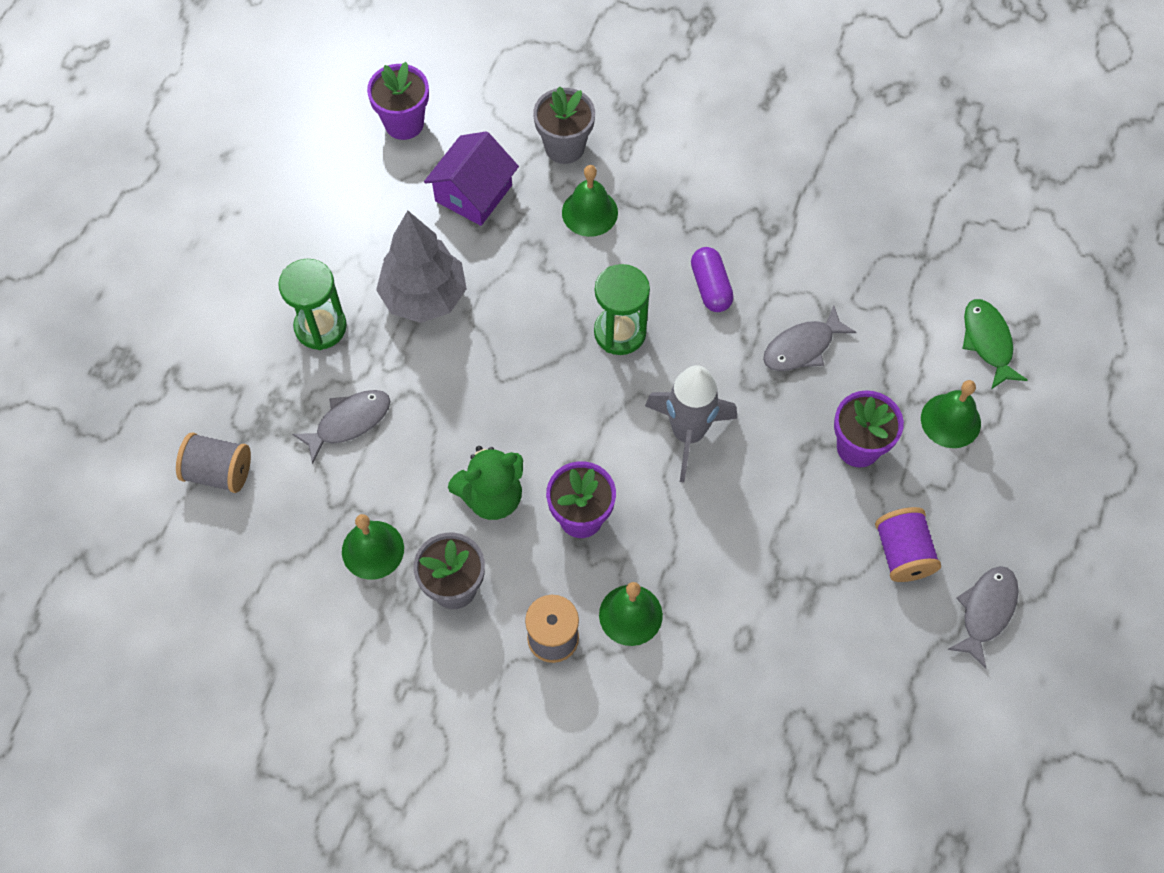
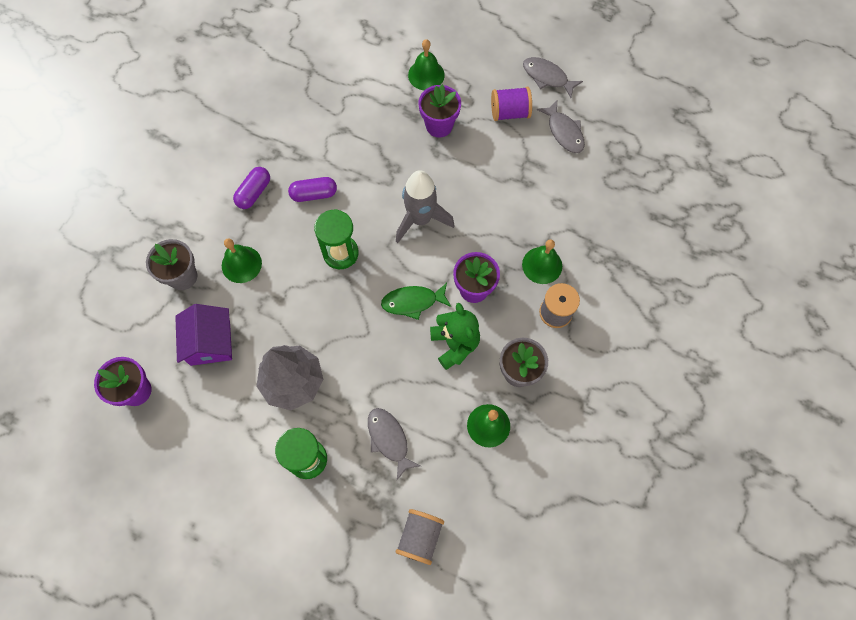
camera: 85 degrees left, 5 degrees up
purple house [424,131,519,226] -> purple house turned 45 degrees clockwise [175,304,232,366]
grey fish [763,306,856,371] -> grey fish moved to [537,101,585,153]
green fish [962,299,1027,389] -> green fish moved to [381,283,452,320]
none -> purple capsule [233,167,270,209]

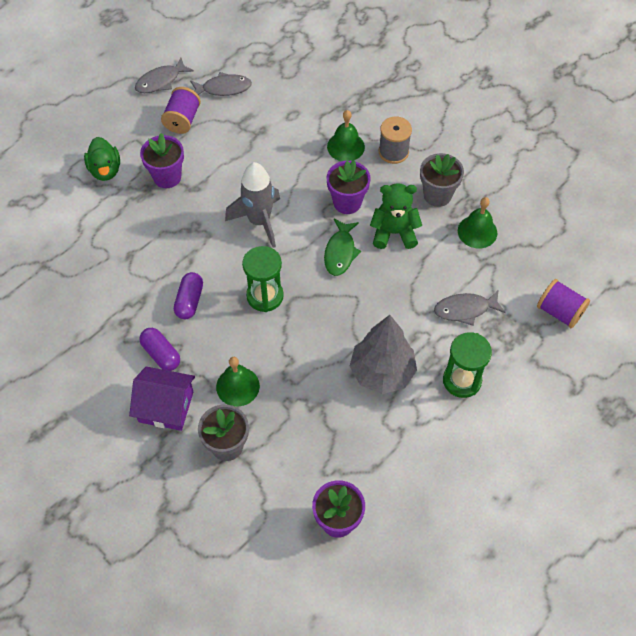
camera: 70 degrees left, 10 degrees down
purple house [175,304,232,366] -> purple house moved to [129,367,195,431]
grey spool [395,509,444,565] -> purple spool [537,279,590,329]
green bell [408,39,445,90] -> green duck [84,137,120,181]

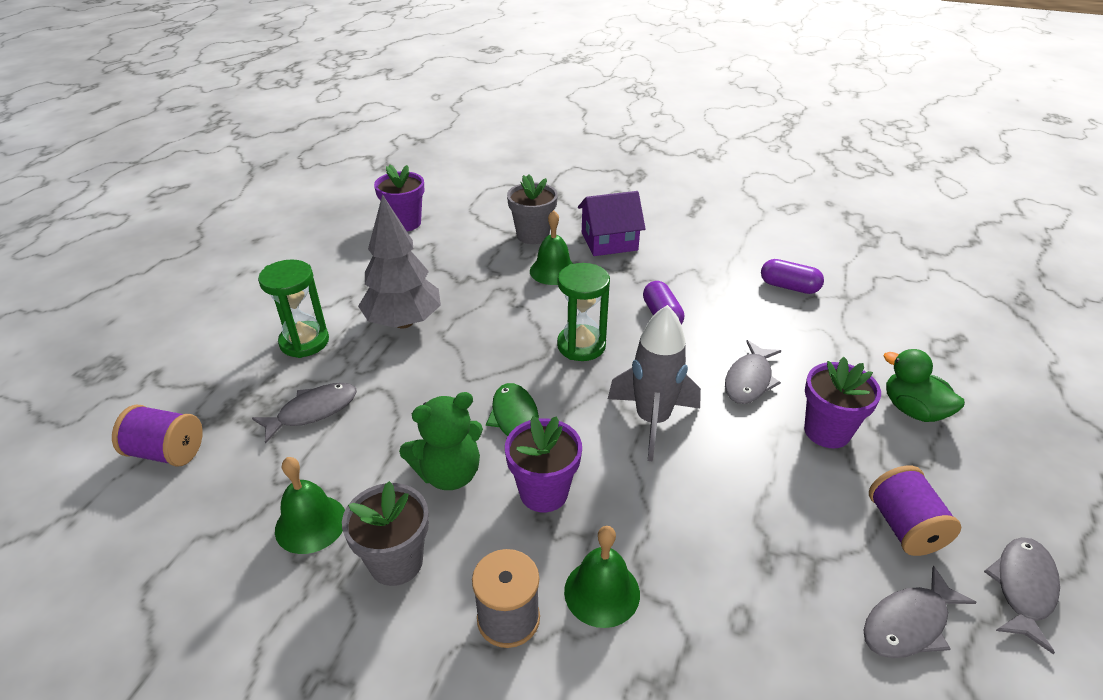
camera: 155 degrees right, 20 degrees down
purple capsule [139,328,180,371] -> purple capsule moved to [761,259,824,294]
none -> grey fish [725,340,781,404]

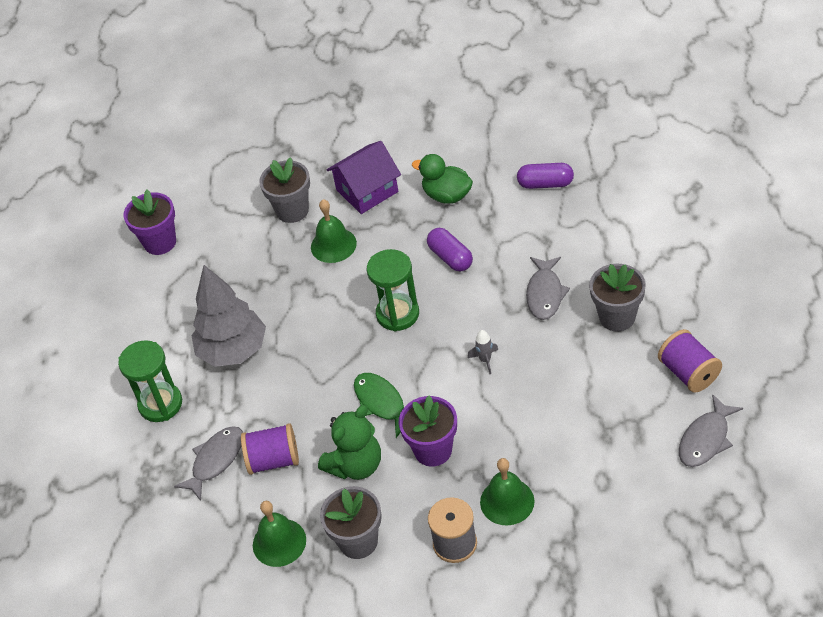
camera: 15 degrees left, 10 degrees up
purple spool [112,405,203,467] -> purple spool moved to [241,423,299,475]
grey rocket [608,305,701,462] -> grey rocket [468,330,498,374], size x0.41
purple flower pot [804,357,881,448] -> grey flower pot [589,264,646,331]
green duck [884,349,965,422] -> green duck moved to [412,154,473,204]
grey fish [984,537,1060,654] -> none

